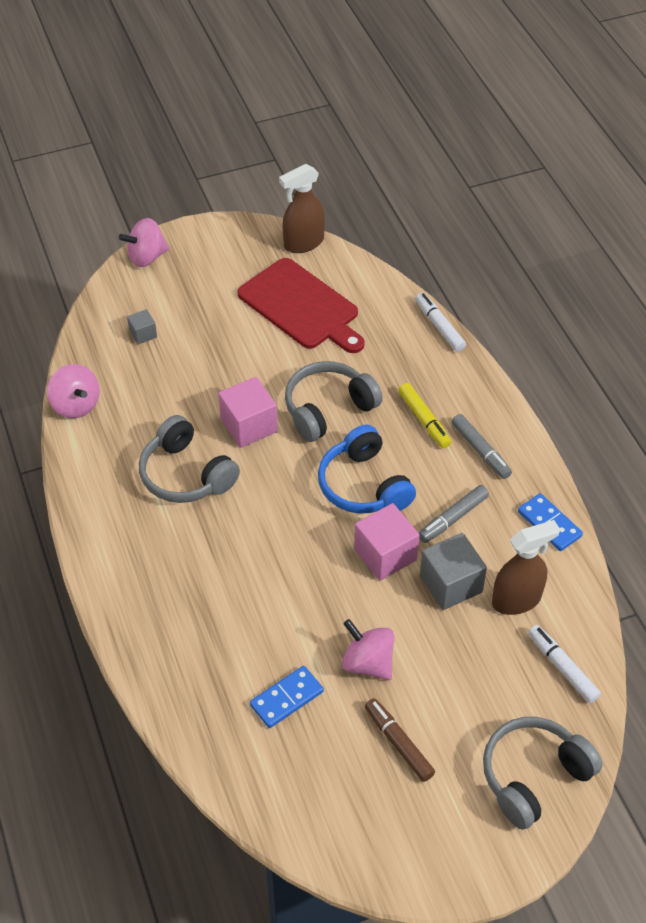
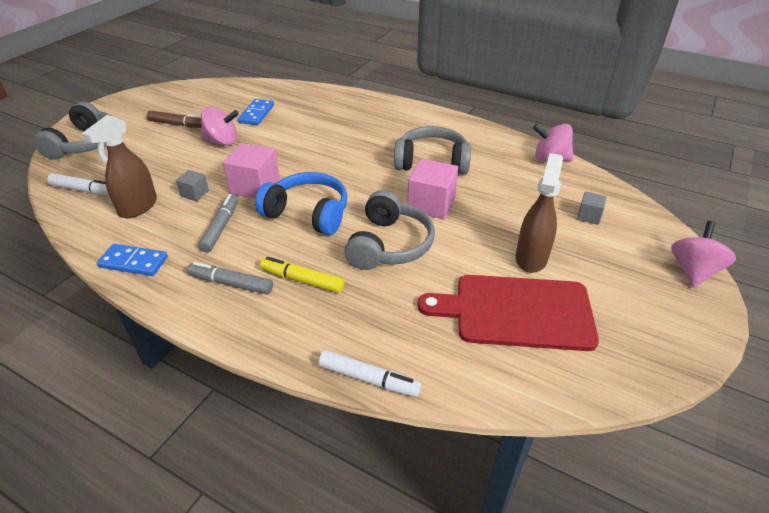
camera: 140 degrees right, 10 degrees down
brown spray bottle [279,164,325,253] -> brown spray bottle moved to [516,153,563,273]
grey cube [420,533,487,610] -> grey cube [176,170,209,201], size x0.53

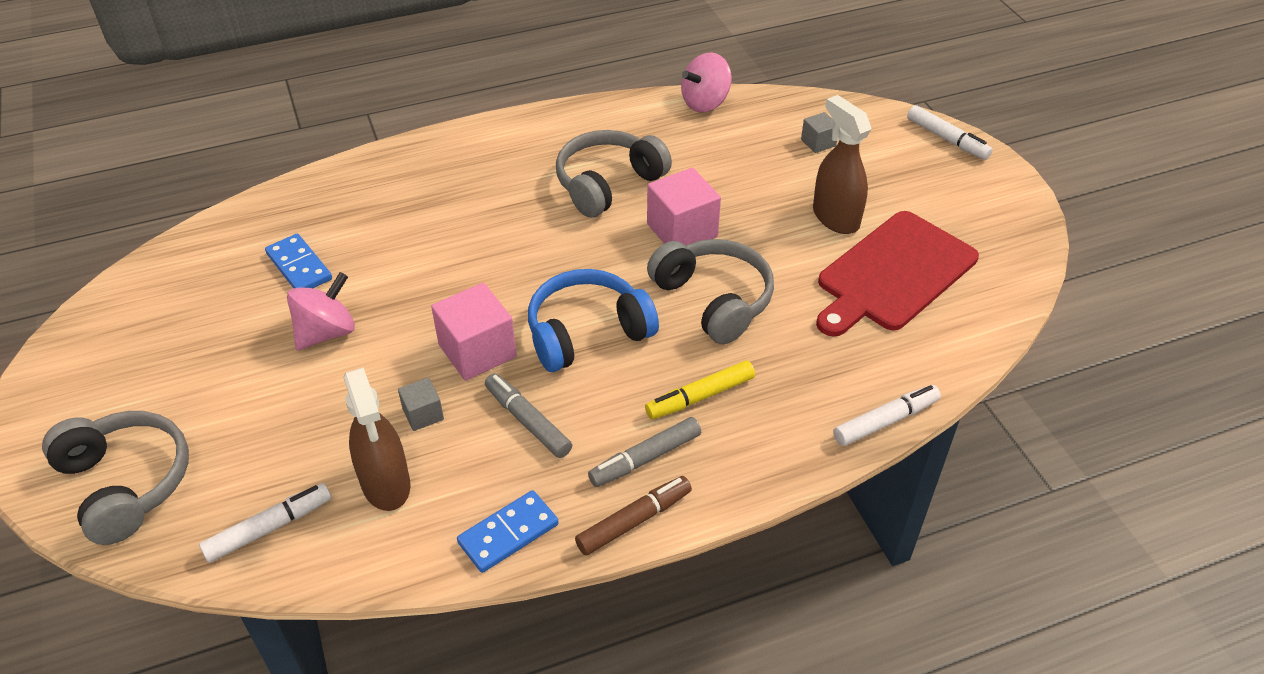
camera: 50 degrees left, 5 degrees up
brown marker [147,110,202,128] -> brown marker moved to [575,476,692,556]
pink spinning top [671,221,736,288] -> white marker [907,105,993,160]

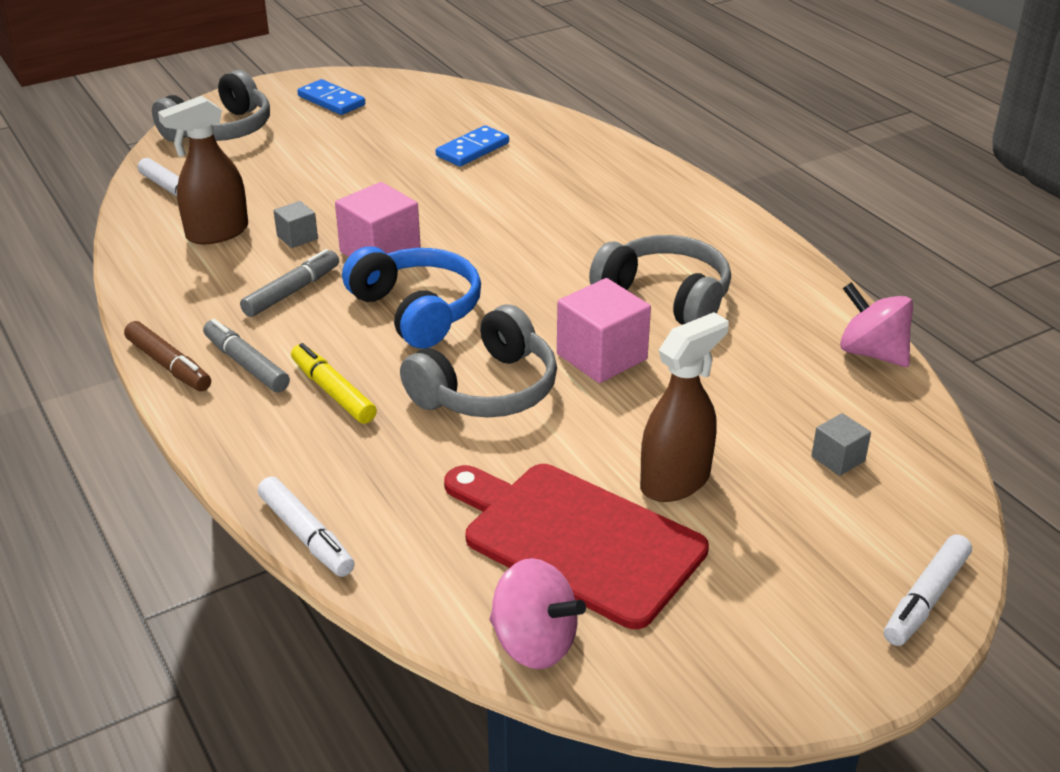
camera: 80 degrees right, 10 degrees down
pink spinning top [287,272,355,350] -> pink spinning top moved to [490,558,586,669]
blue domino [457,490,559,573] -> blue domino moved to [297,79,365,115]

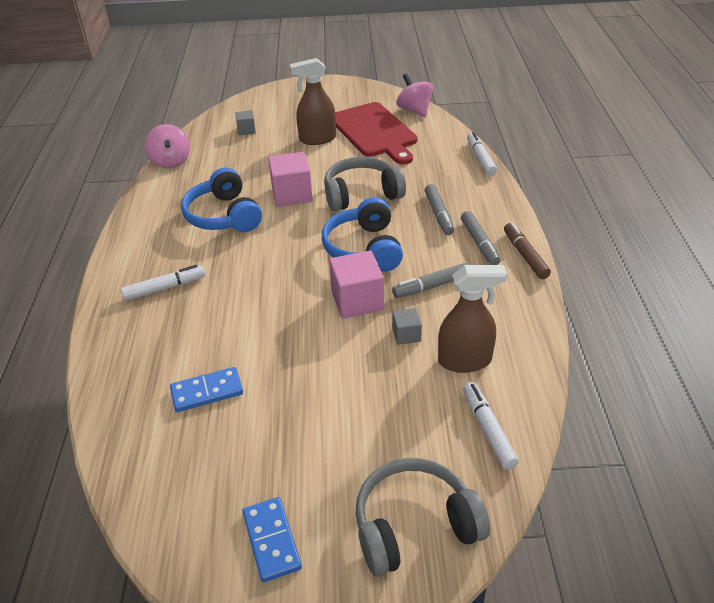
camera: 150 degrees left, 5 degrees up
yellow marker [291,343,377,424] -> grey marker [425,184,454,235]
grey headphones [589,235,731,325] -> blue headphones [181,167,262,232]
white marker [884,534,972,646] -> white marker moved to [121,265,205,301]

